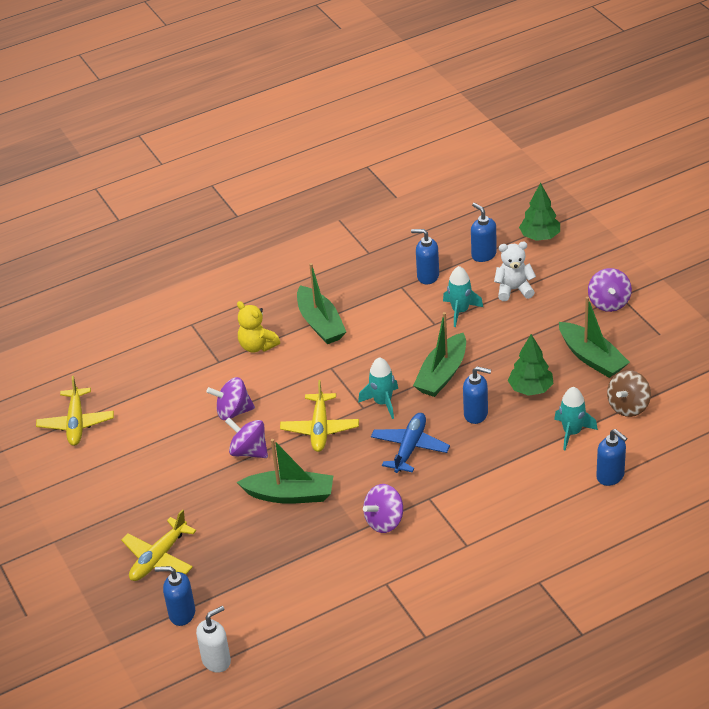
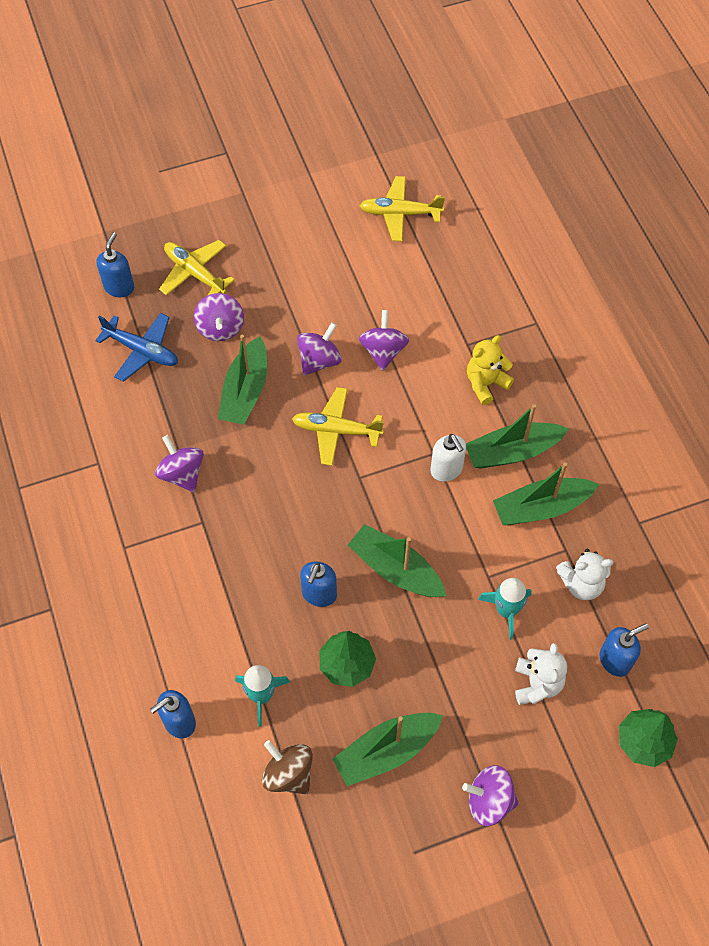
camera: 95 degrees right, 20 degrees up
white soap dispenser [196,606,231,673] -> white soap dispenser moved to [430,434,466,482]
turquoise rocket [358,357,398,419] -> none
blue plane [371,413,450,473] -> blue plane moved to [95,313,178,382]
blue soap dispenser [411,229,439,284] -> white teddy bear [556,549,614,600]
none -> purple spinning top [194,293,244,341]
none -> green boat [493,462,599,525]

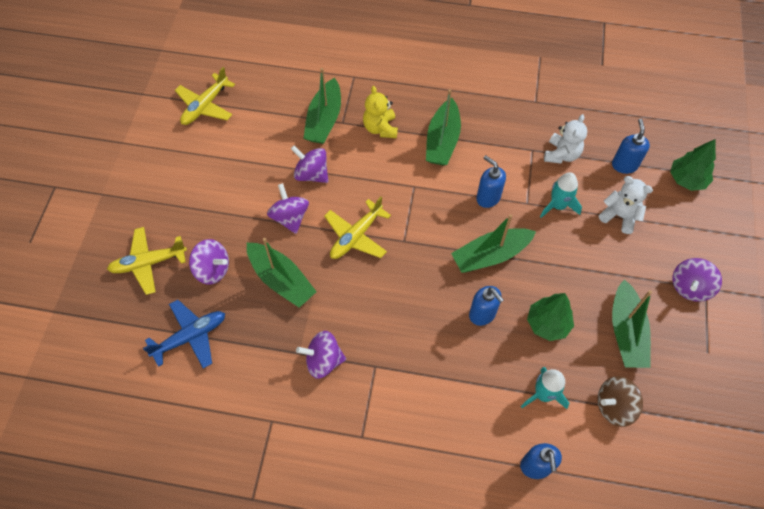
camera: 60 degrees left, 0 degrees up
blue soap dispenser [97,233,134,297] -> blue soap dispenser moved to [476,155,506,208]
white soap dispenser [430,434,466,482] -> none
green boat [493,462,599,525] -> green boat moved to [303,68,341,144]

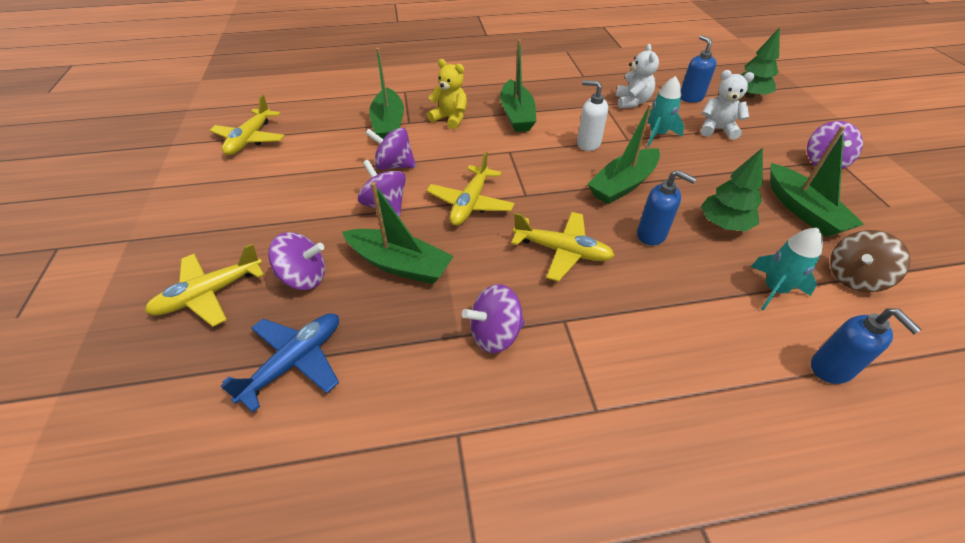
camera: 20 degrees left, 15 degrees down
yellow teddy bear [363,86,398,138] -> yellow teddy bear turned 150 degrees clockwise [427,59,467,129]
blue soap dispenser [476,155,506,208] -> white soap dispenser [577,80,608,151]
none -> yellow plane [511,212,615,282]

